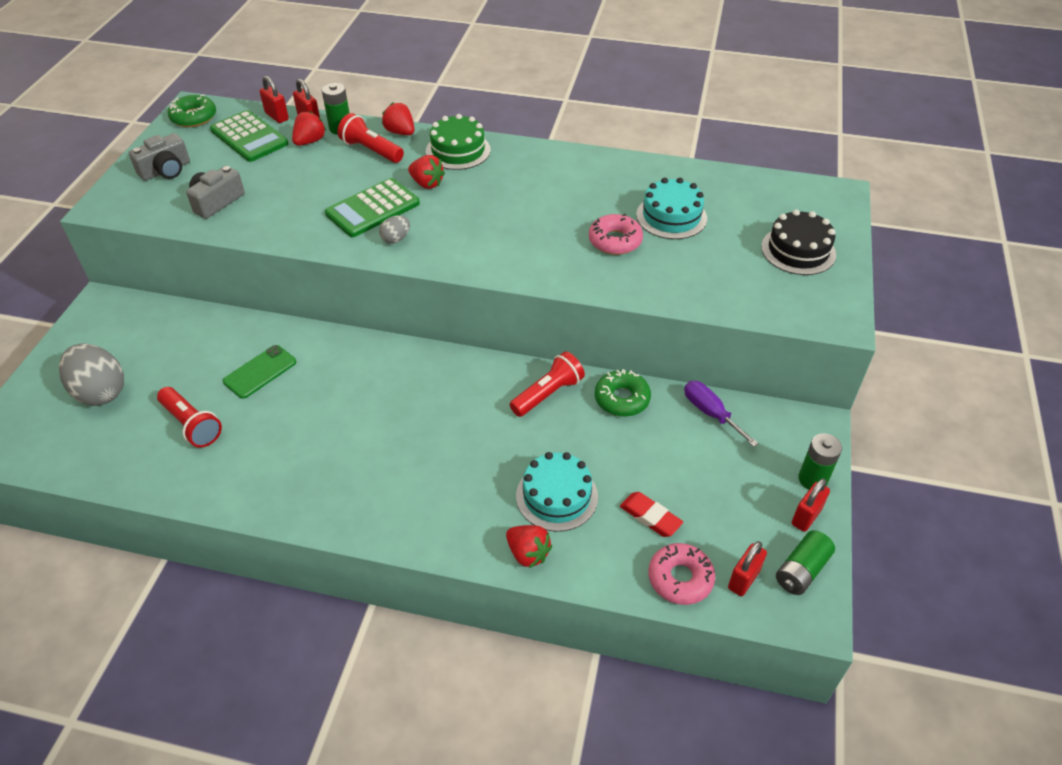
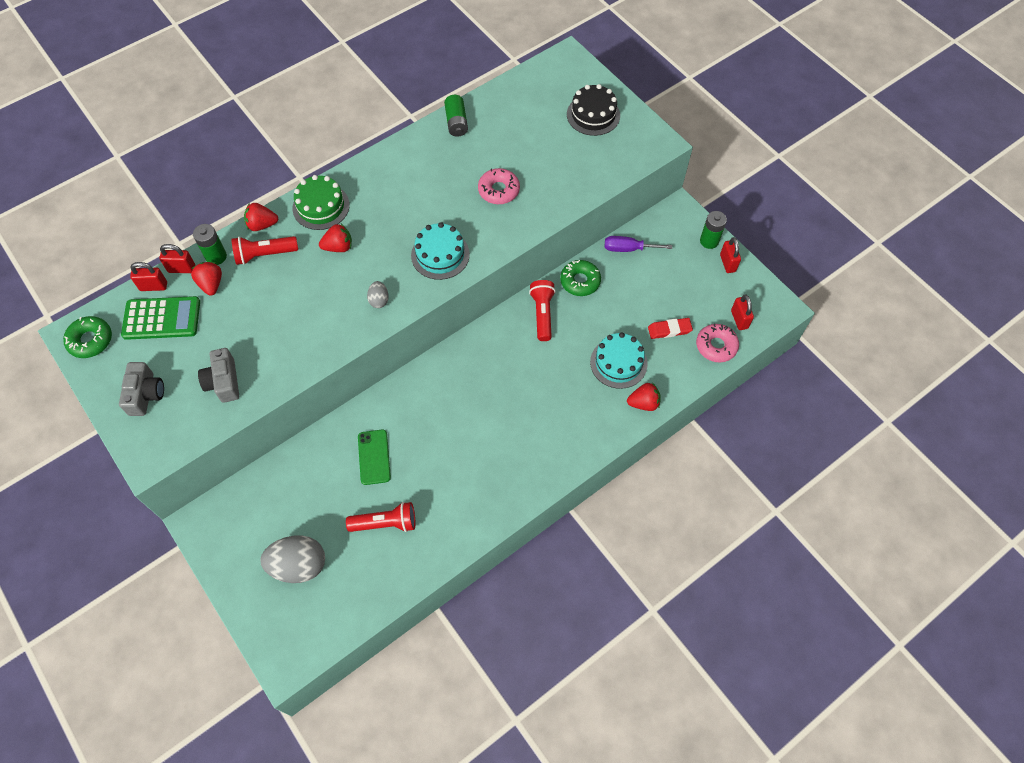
camera: 50 degrees left, 15 degrees up
green calculator [325,178,420,237] -> none
turquoise cake [636,178,707,239] -> turquoise cake moved to [411,222,470,280]
green battery [776,530,835,595] -> green battery moved to [444,95,468,137]

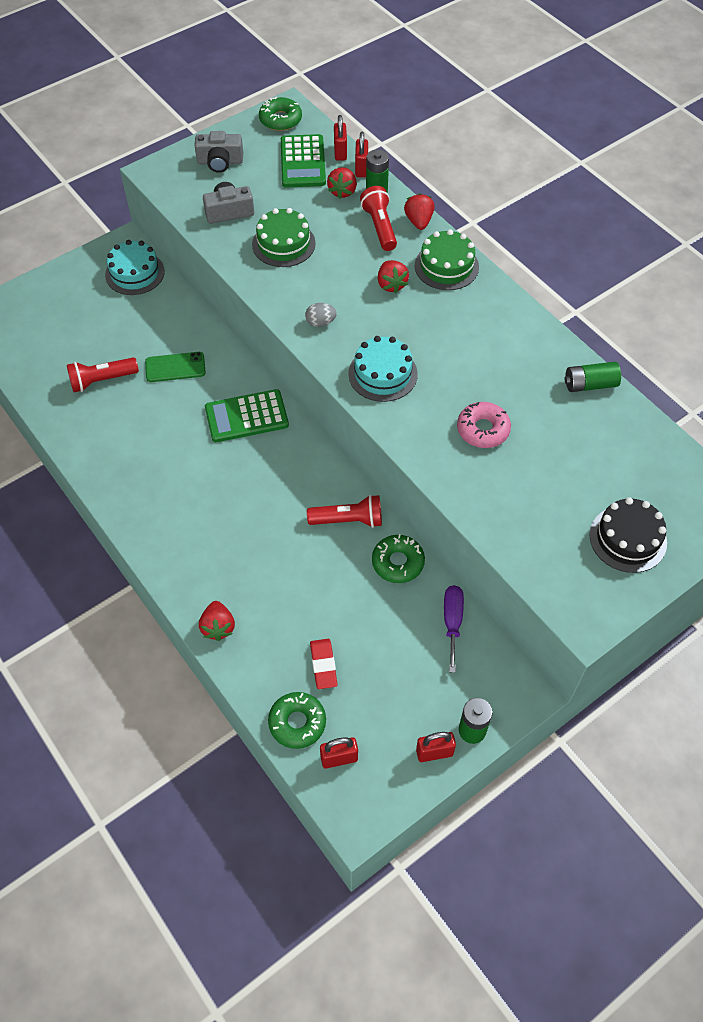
camera: 90 degrees right, 5 degrees down
red strawberry [191,262,222,296] -> red strawberry turned 120 degrees clockwise [327,168,357,199]
grey egg [260,535,325,583] -> none
red flashlight [346,502,415,532] -> red flashlight turned 75 degrees clockwise [67,358,139,392]
turquoise cake [590,332,647,389] -> turquoise cake moved to [105,240,165,295]
pink donut [696,324,739,362] -> green donut [268,692,326,749]
none -> green calculator [205,389,289,442]
none -> green cake [252,208,316,267]

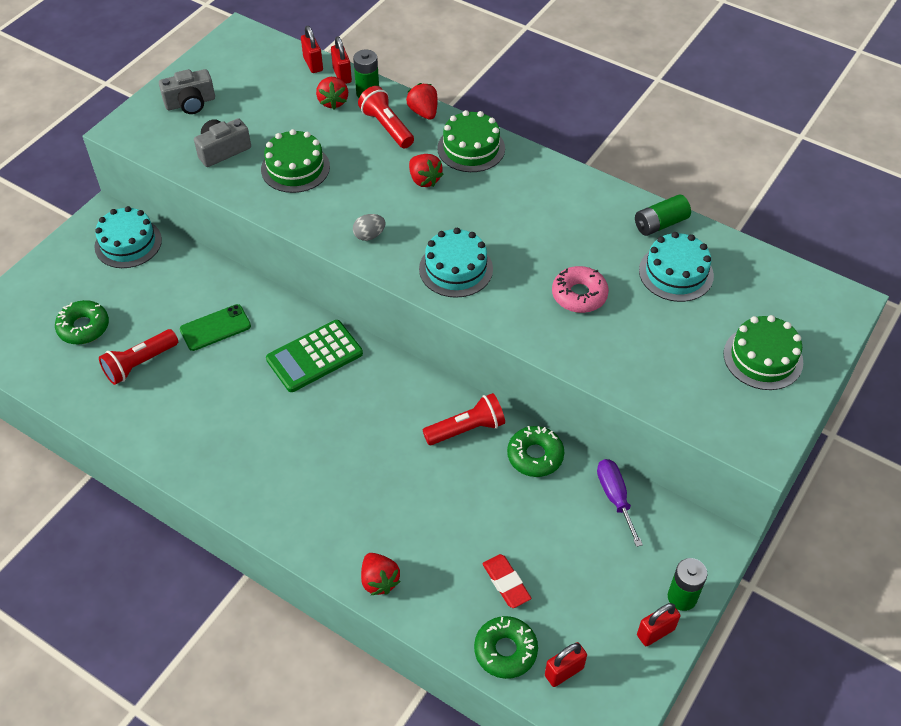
camera: 20 degrees left, 5 degrees down
green donut [259,96,302,131] -> green donut moved to [55,300,109,344]
green calculator [281,134,326,188] -> none
black cake [589,497,667,573] -> green cake [723,315,803,390]
none -> turquoise cake [639,232,714,302]

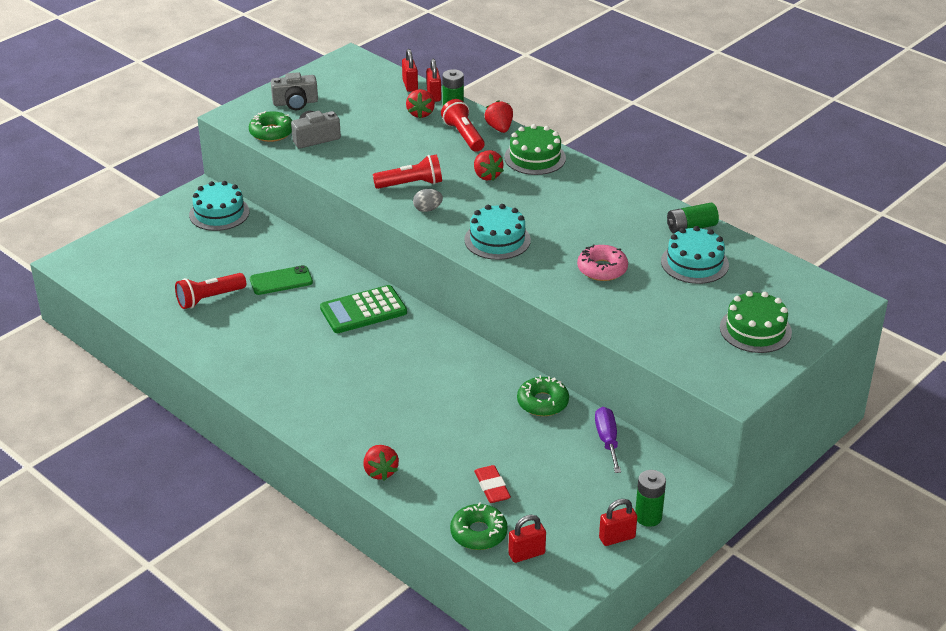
camera: 10 degrees right, 15 degrees down
green donut [55,300,109,344] -> green donut moved to [249,111,292,142]
green cake [261,129,330,193] -> none
red flashlight [423,393,505,445] -> red flashlight moved to [373,154,442,189]

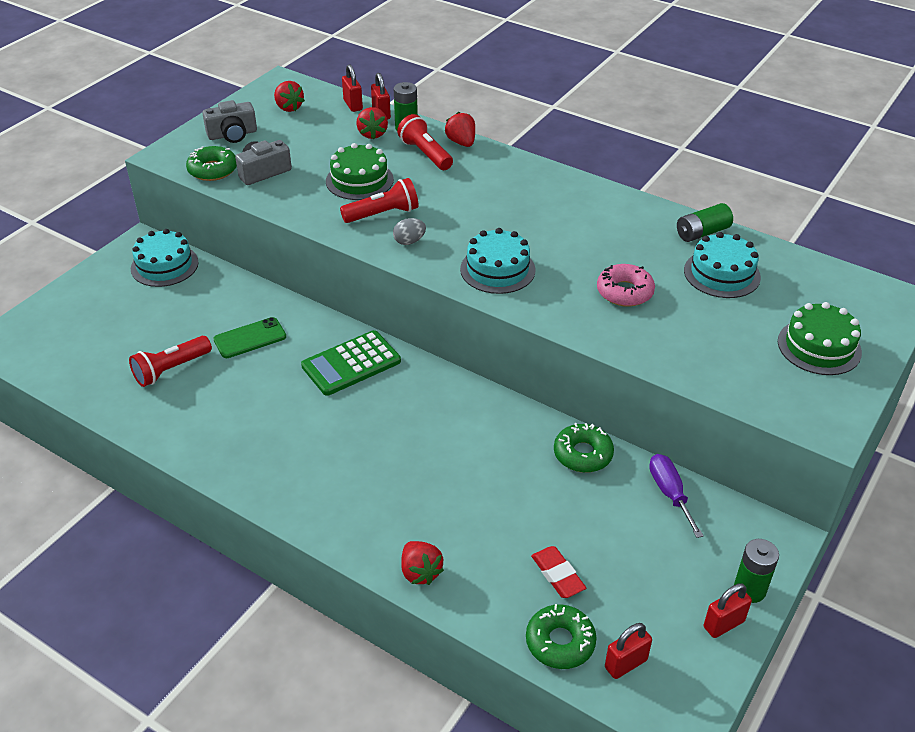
camera: 10 degrees left, 5 degrees up
red strawberry [474,150,504,180] -> red strawberry moved to [274,81,305,112]
green cake [504,124,566,175] -> green cake moved to [326,143,394,200]

